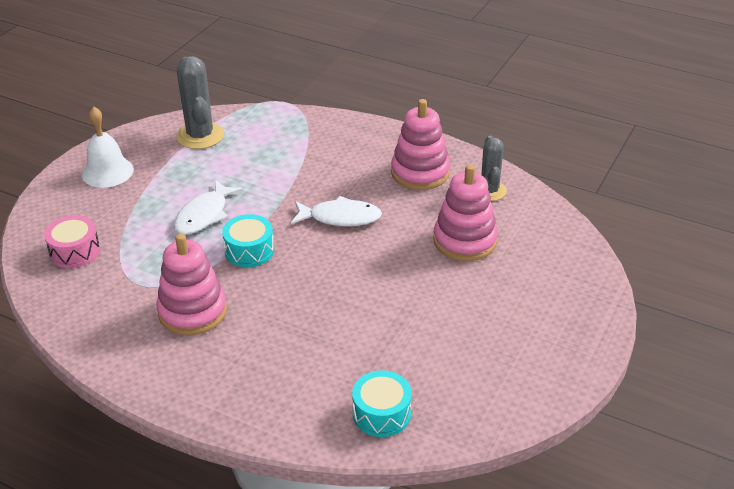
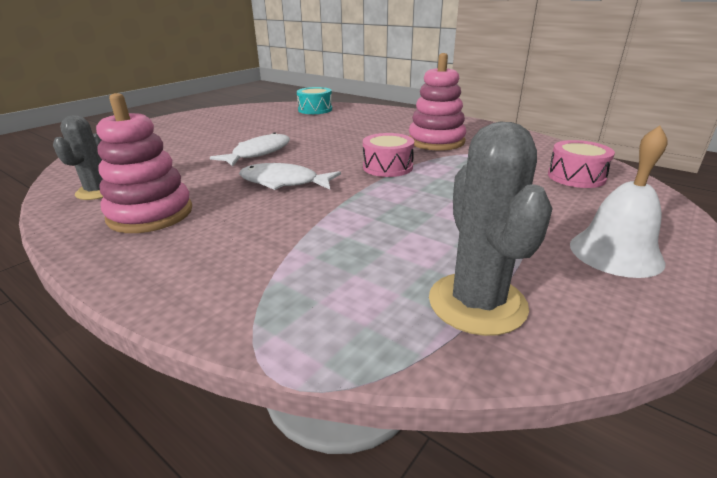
camera: 170 degrees left, 10 degrees down
white fish [174,180,243,235] -> white fish moved to [210,132,290,167]
turquoise drum [222,214,274,267] -> pink drum [363,133,414,177]
pink stacking toy [433,164,498,261] -> none

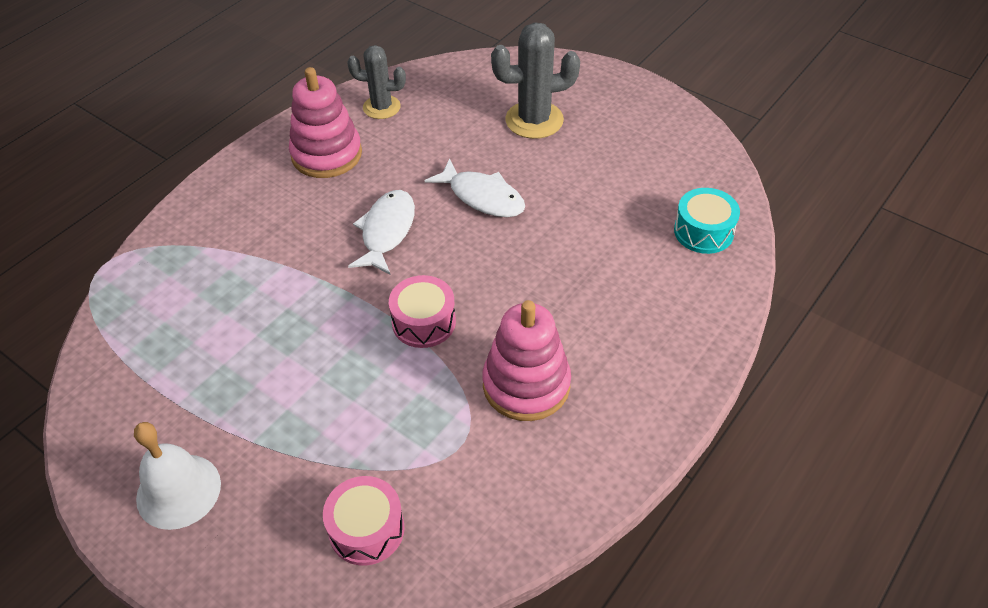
camera: 90 degrees right, 20 degrees up
grey cactus [429,122,553,336] -> grey cactus moved to [491,23,580,139]

